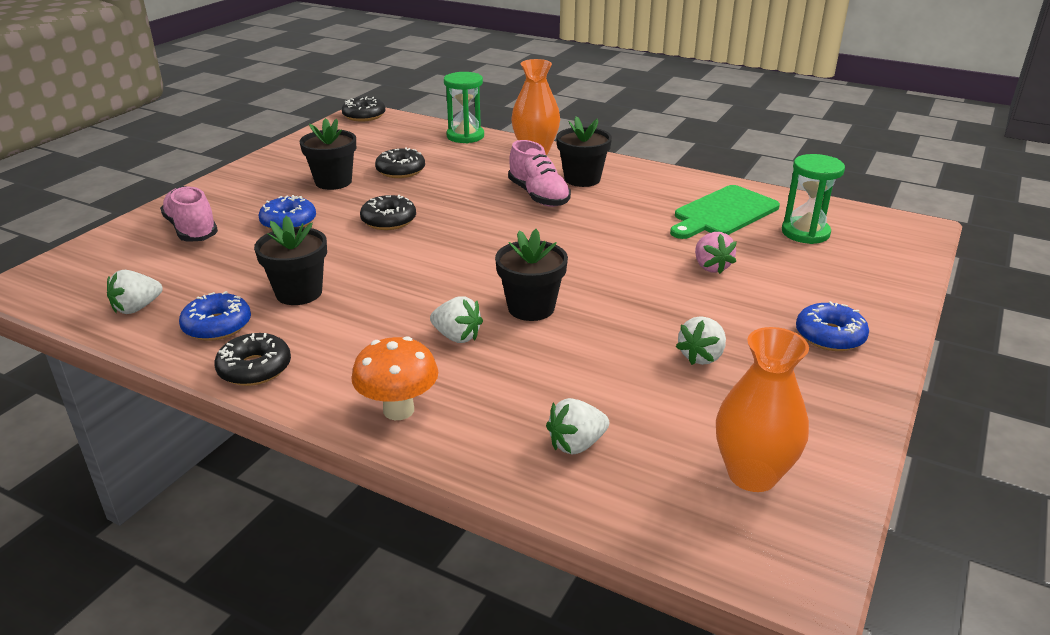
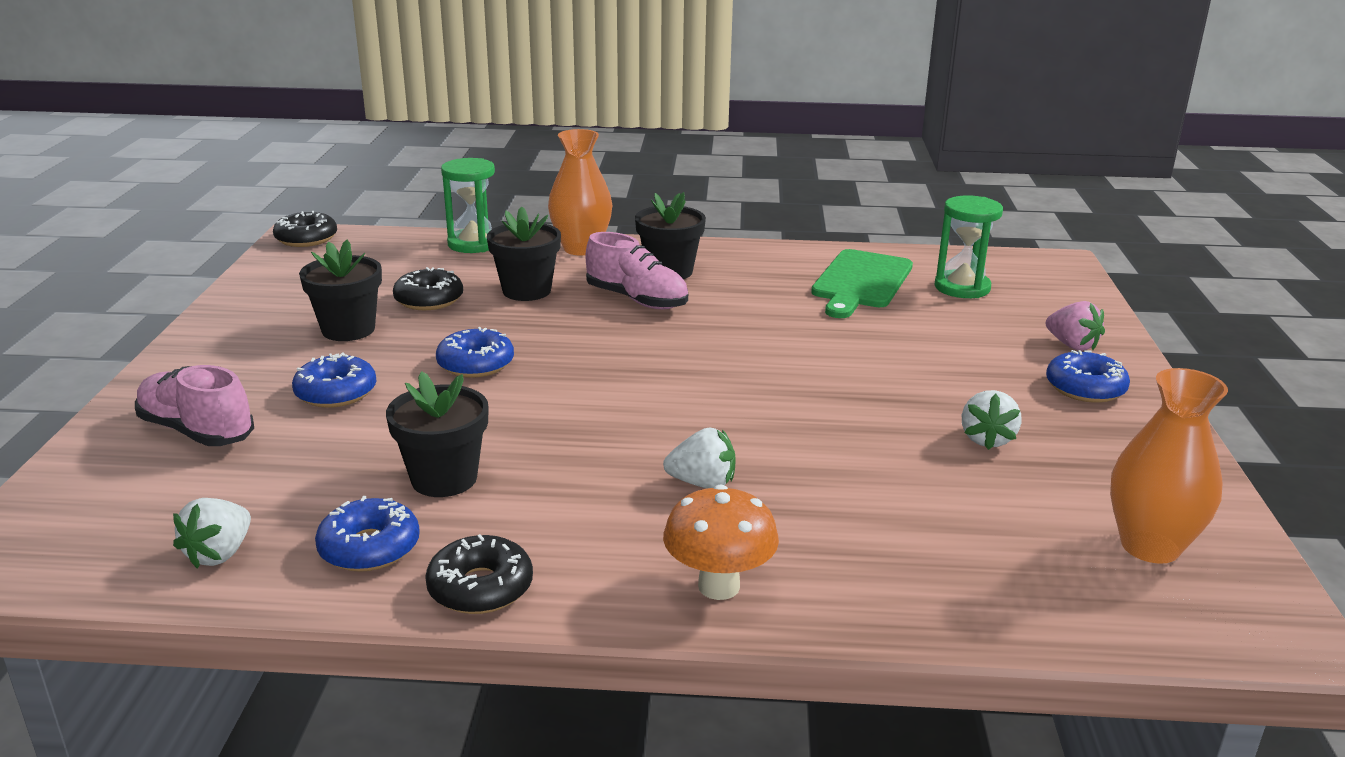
camera: 25 degrees left, 5 degrees down
black donut [360,195,416,230] -> blue donut [436,327,514,378]
black flower pot [495,229,568,321] -> black flower pot moved to [487,207,561,301]
white strawberry [546,398,609,455] -> none
pink strawberry [695,232,737,274] -> pink strawberry moved to [1046,301,1105,351]

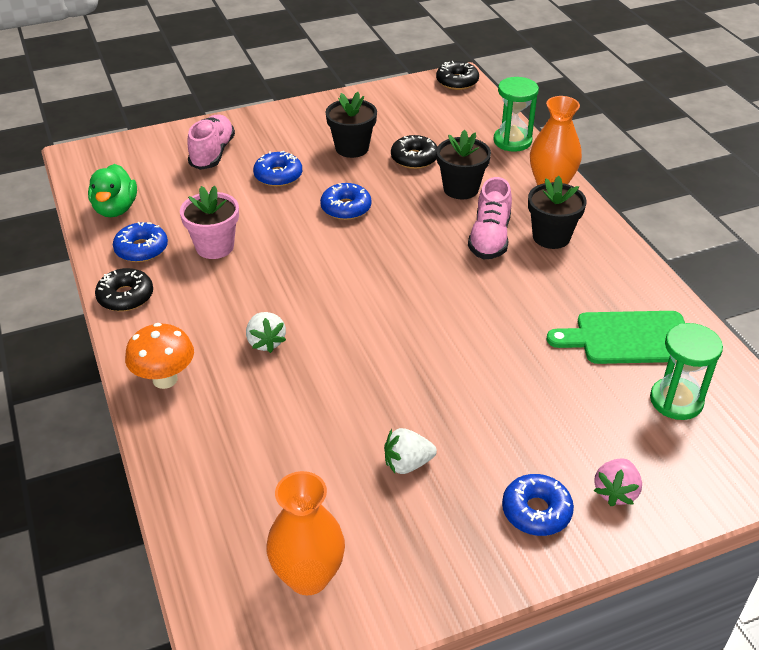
camera: 65 degrees right, 15 degrees up
white strawberry [173,498,251,568] -> green duck [88,164,137,217]
black flower pot [386,371,489,497] -> pink flower pot [180,186,239,259]

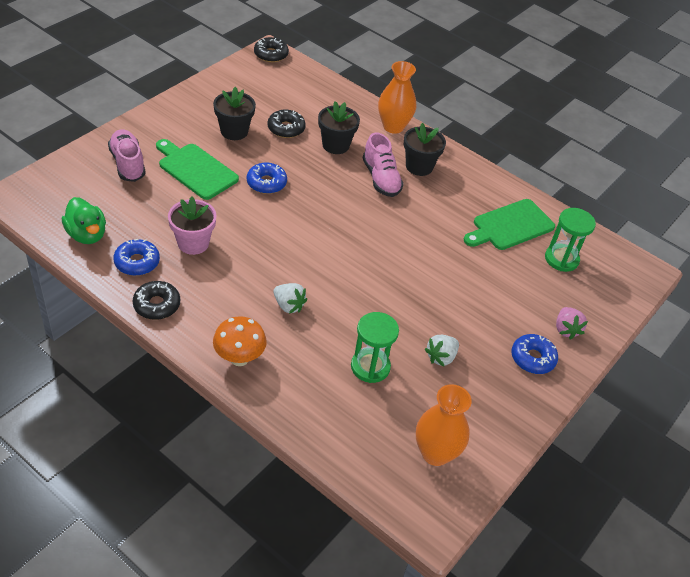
camera: 35 degrees left, 5 degrees up
blue donut [253,151,302,187] -> green cutting board [156,139,239,200]
green hourglass [493,77,539,152] -> green hourglass moved to [351,312,399,383]

